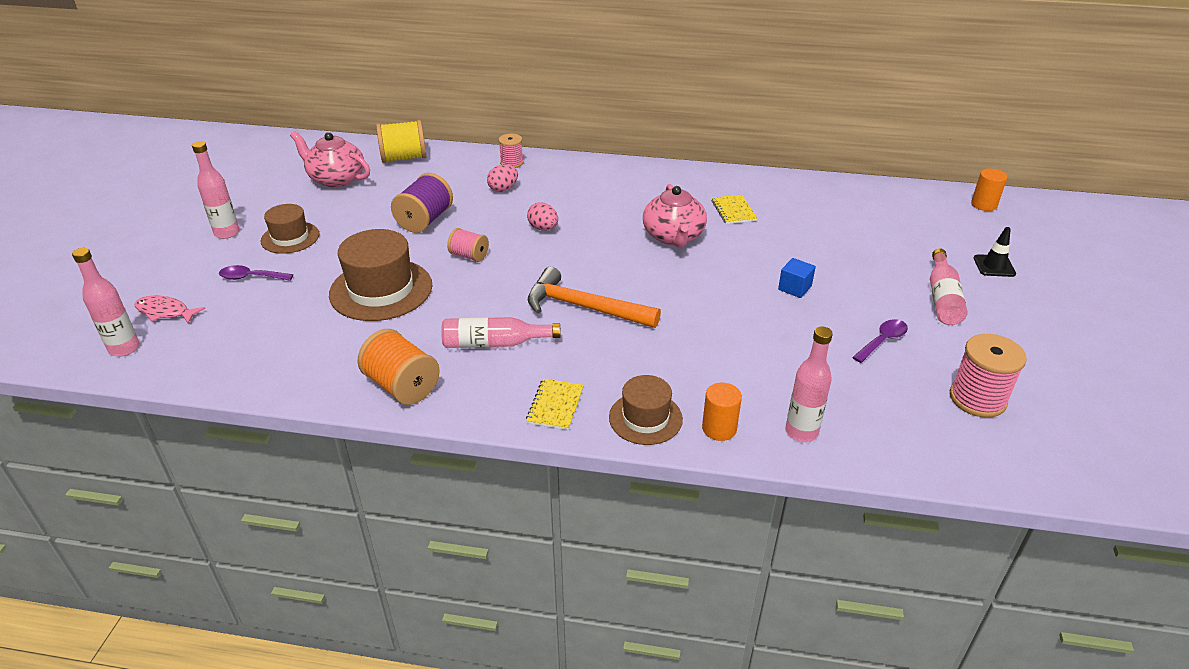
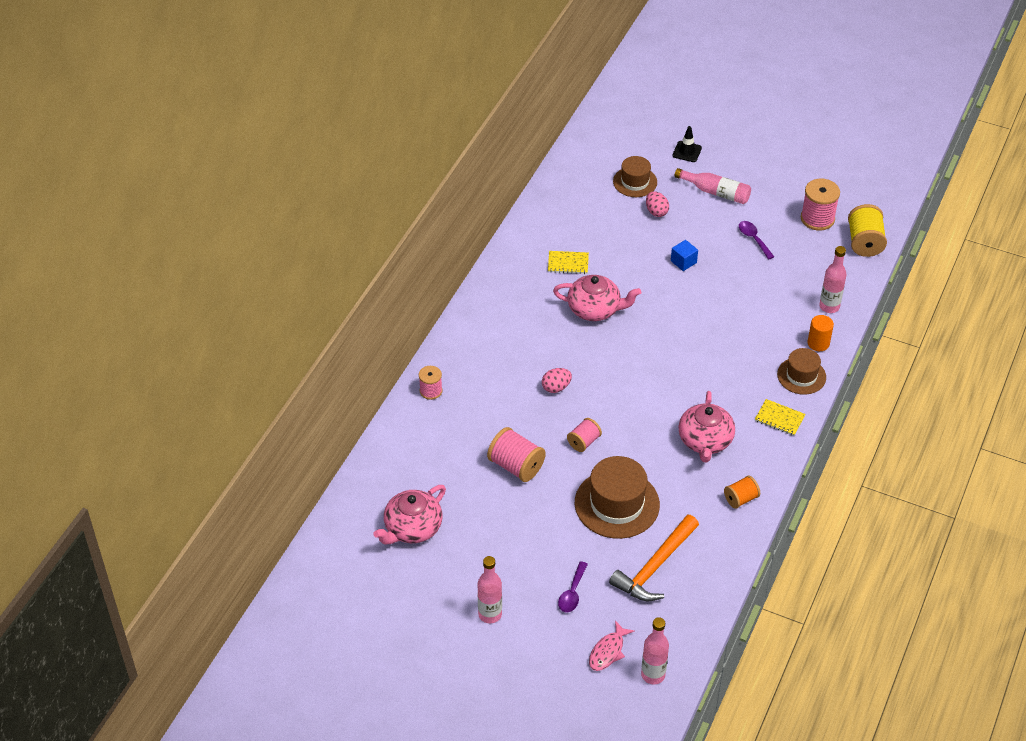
camera: 75 degrees left, 10 degrees up
brown hat [260,204,319,254] -> brown hat moved to [613,156,657,197]
orange spool [357,329,440,405] -> orange spool [724,476,760,509], size x0.61
yellow spool [376,120,426,163] -> yellow spool moved to [848,204,887,257]
purple spool [391,173,453,233] -> pink spool [487,427,546,482]
pink bottle [441,317,561,348] -> pink teapot [678,391,735,462]
pink egg [487,165,518,192] -> pink egg moved to [646,191,669,217]
orange hammer [528,267,661,328] -> orange hammer moved to [609,515,699,601]
orange cylinder [971,169,1007,211] -> none

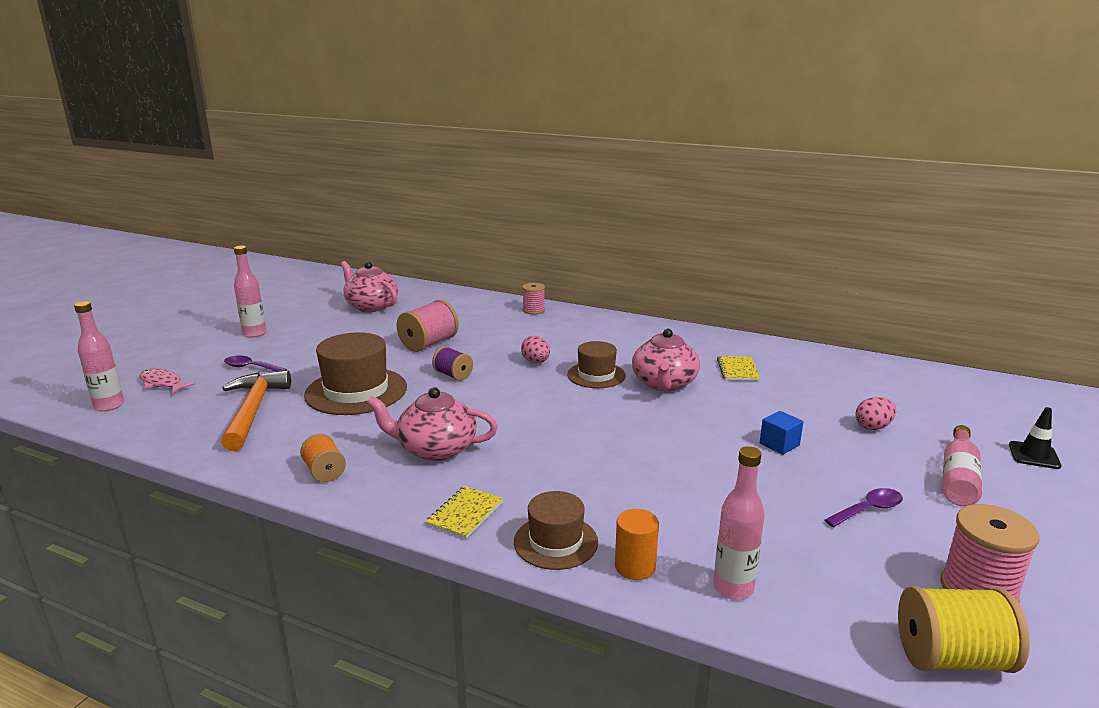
camera: 90 degrees right, 25 degrees down
pink spool [567,418,602,452] -> purple spool [432,346,473,381]
orange hammer [609,515,699,601] -> orange hammer turned 45 degrees clockwise [221,370,291,451]
brown hat [613,156,657,197] -> brown hat moved to [567,341,626,388]

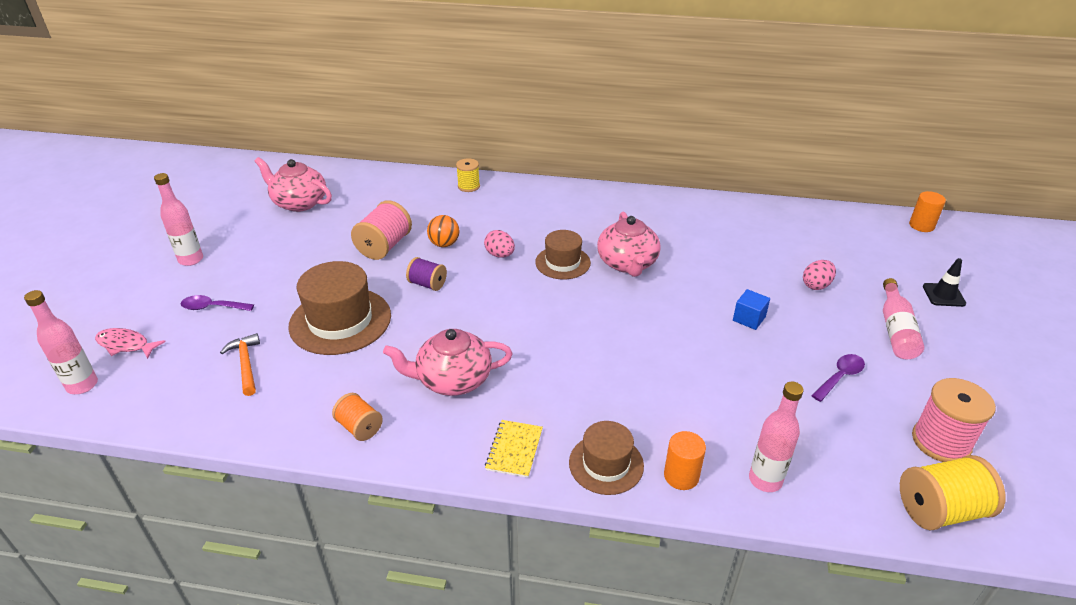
camera: 15 degrees left, 15 degrees up
orange hammer [221,370,291,451] -> orange hammer [220,333,260,396], size x0.58
pink spool [522,283,545,314] -> yellow spool [456,158,480,192]
yellow notebook [717,356,760,381] -> none
none -> orange ball [427,215,459,247]
none -> orange cylinder [909,191,946,232]

